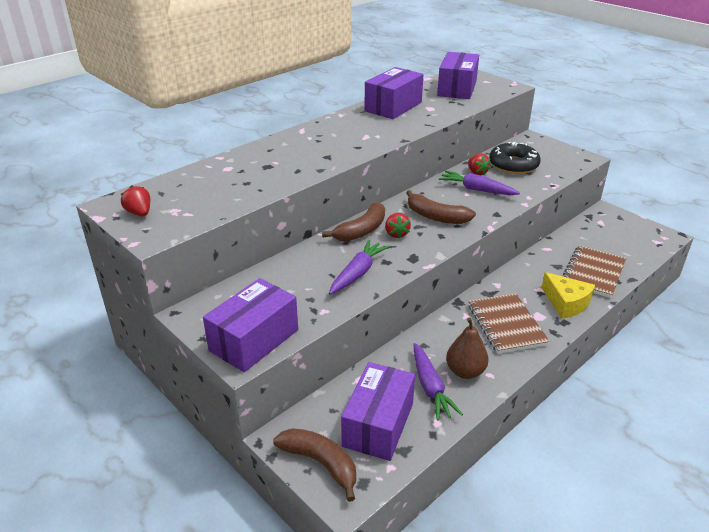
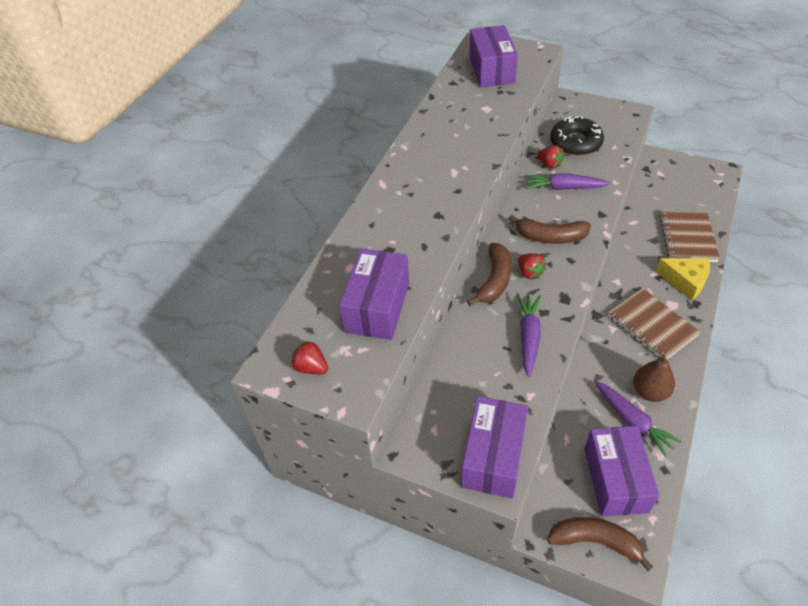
camera: 20 degrees left, 15 degrees up
purple box [365,67,424,119] -> purple box moved to [339,248,409,340]

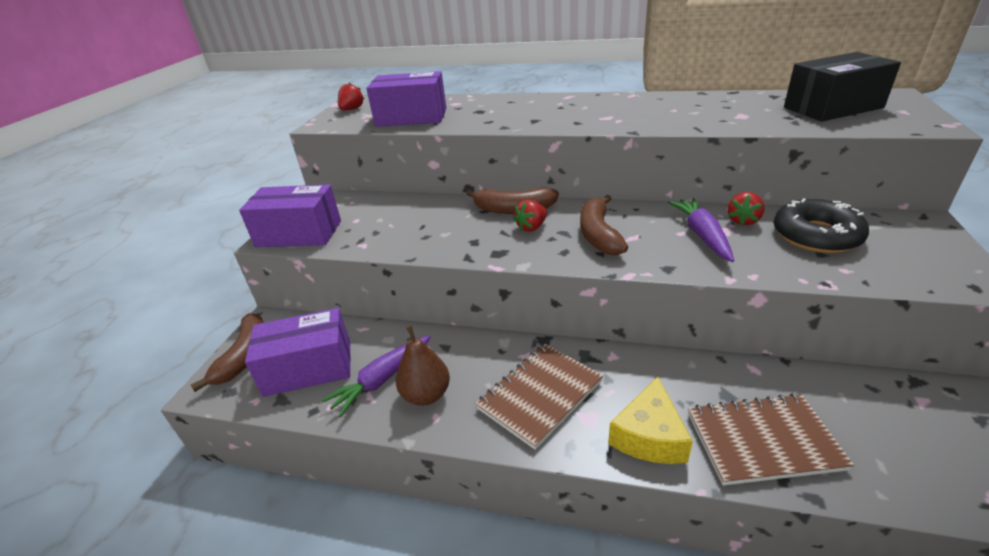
camera: 80 degrees right, 15 degrees down
purple box [469,25,518,87] -> black box [784,52,901,122]
purple carrot [517,294,541,377] -> none

